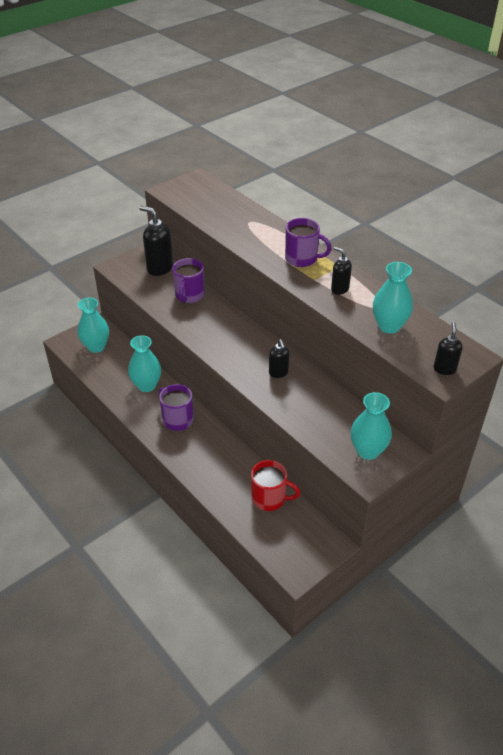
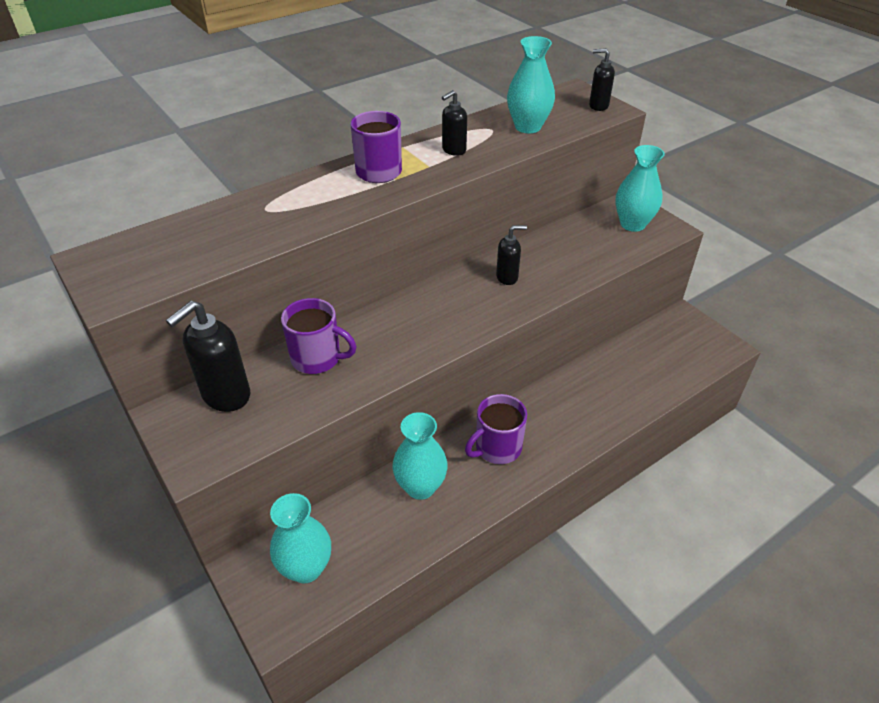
camera: 85 degrees left, 0 degrees up
red mug [251,460,300,511] -> none

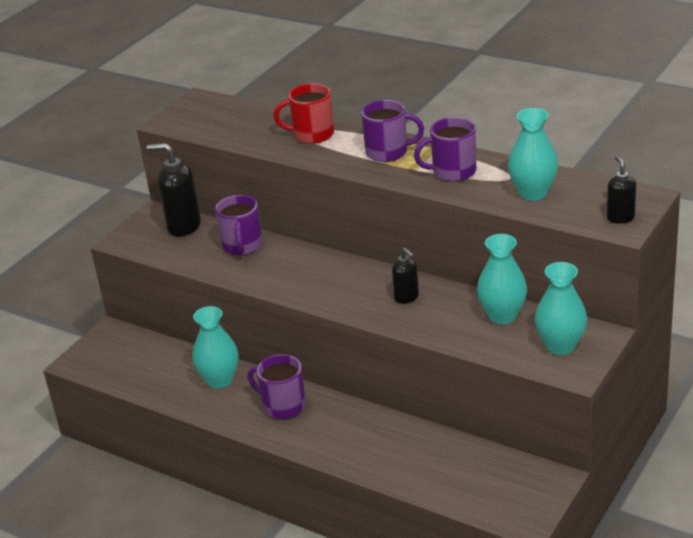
camera: 70 degrees right, 10 degrees down
turquoise vase [270,493,331,583] -> turquoise vase moved to [477,234,527,324]
black soap dispenser [442,90,467,156] -> purple mug [414,117,476,182]
none -> red mug [274,83,334,144]

